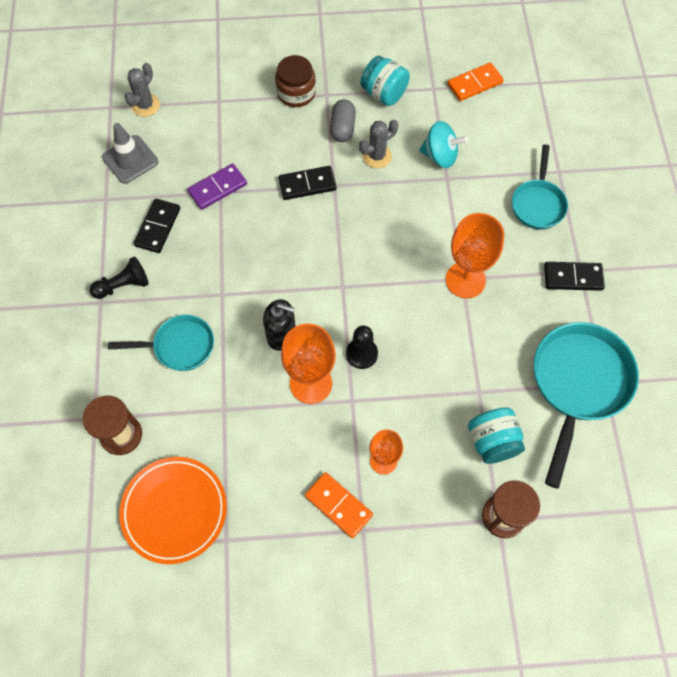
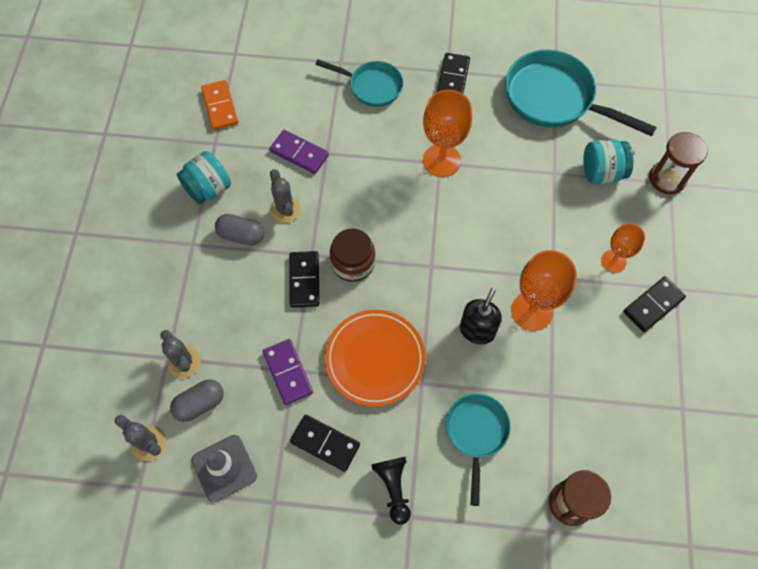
camera: 80 degrees left, 0 degrees up
orange plate [119,457,227,564] -> orange plate moved to [325,310,425,407]
brown jar [275,55,316,107] -> brown jar moved to [330,228,375,282]
orange domino [305,472,373,538] -> black domino [623,276,686,332]
black pawn [346,326,378,369] -> none
turquoise spinning top [419,121,468,168] -> purple domino [270,130,329,174]
none -> grey cactus [160,330,201,378]
none -> grey capsule [170,380,224,422]

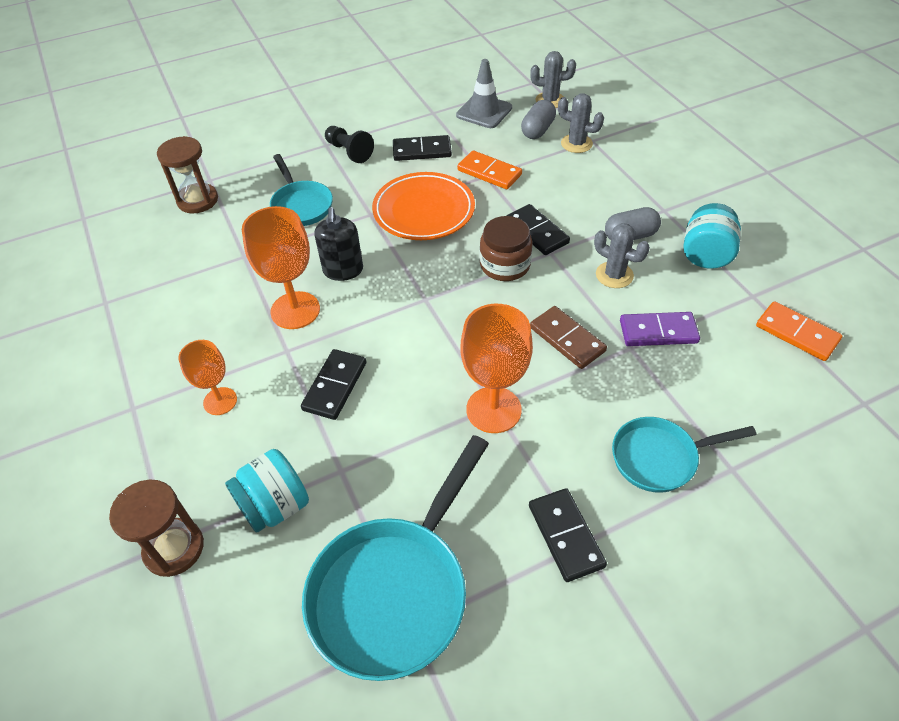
camera: 150 degrees right, 15 degrees down
purple domino [263,339,313,405] -> orange domino [457,150,522,189]
turquoise pan [505,50,657,136] -> turquoise pan turned 120 degrees clockwise [302,435,489,681]
black domino [623,276,686,332] -> black domino moved to [301,349,366,420]
none -> brown domino [530,306,607,369]

